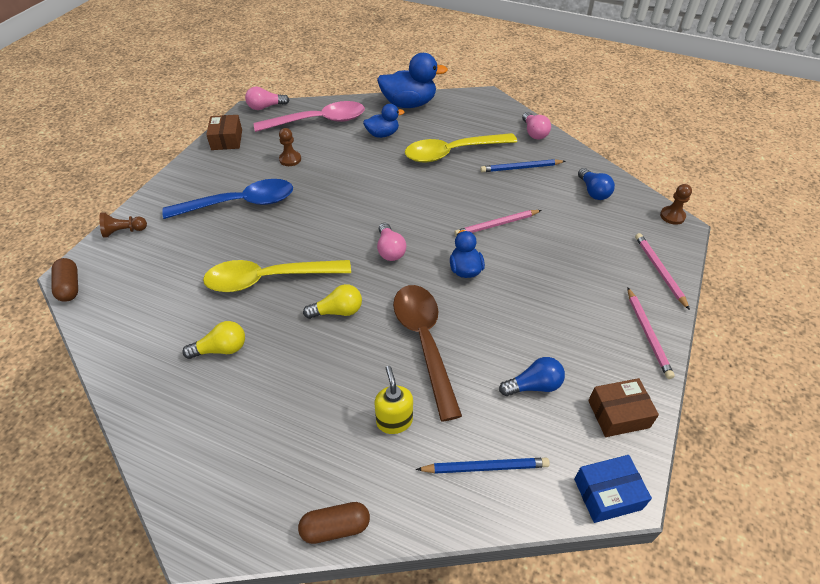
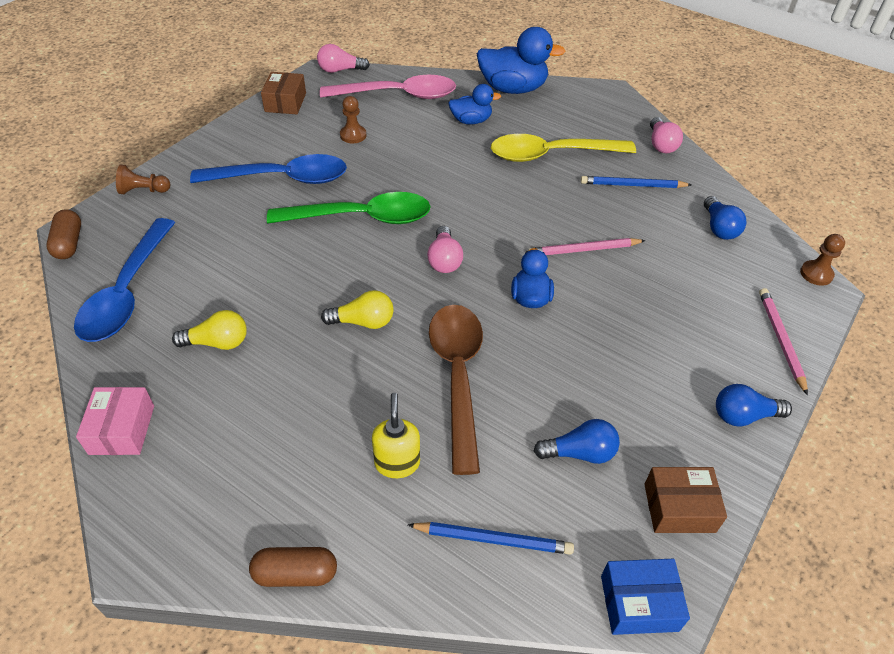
camera: 10 degrees right, 0 degrees up
yellow spoon [203,260,351,292] -> none
pink pencil [627,287,675,379] -> blue light bulb [716,384,792,426]
none -> blue spoon [74,218,176,342]
none -> pink box [76,387,154,455]
none -> green spoon [267,192,431,224]

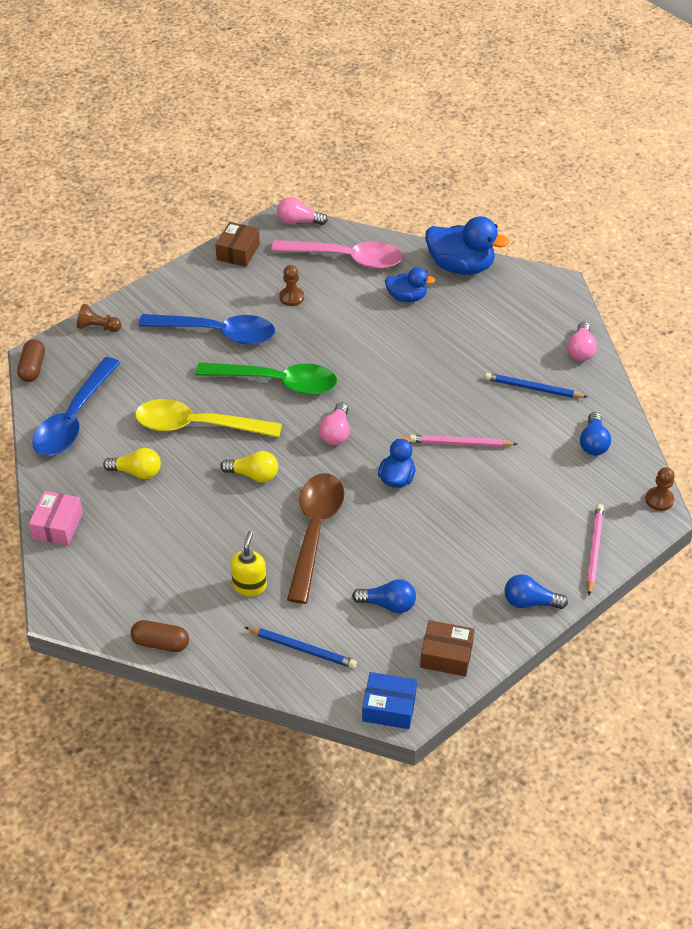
camera: 15 degrees right, 0 degrees up
yellow spoon [491,134,636,162] -> yellow spoon moved to [135,399,282,438]

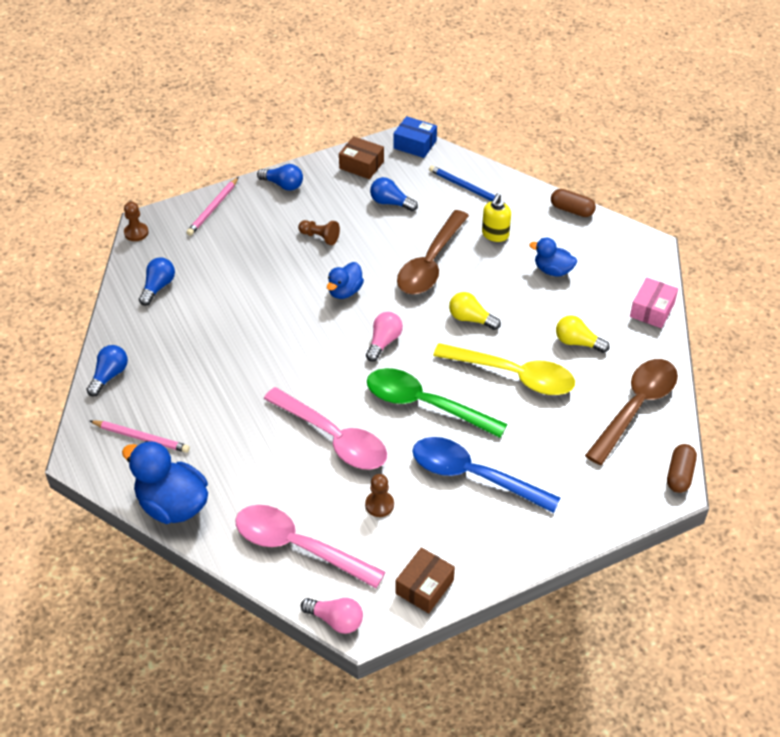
camera: 165 degrees left, 0 degrees up
blue spoon [32,357,120,456] -> brown spoon [585,359,678,465]
brown pawn [77,304,122,332] -> brown pawn moved to [298,220,340,245]
blue duck [385,267,436,302] -> blue duck moved to [529,238,577,277]
pink pencil [410,435,517,447] -> pink pencil moved to [90,420,190,453]
blue pencil [485,373,587,398] -> none
pink light bulb [567,322,597,361] -> blue light bulb [86,345,128,397]
none -> pink spoon [264,387,387,470]

